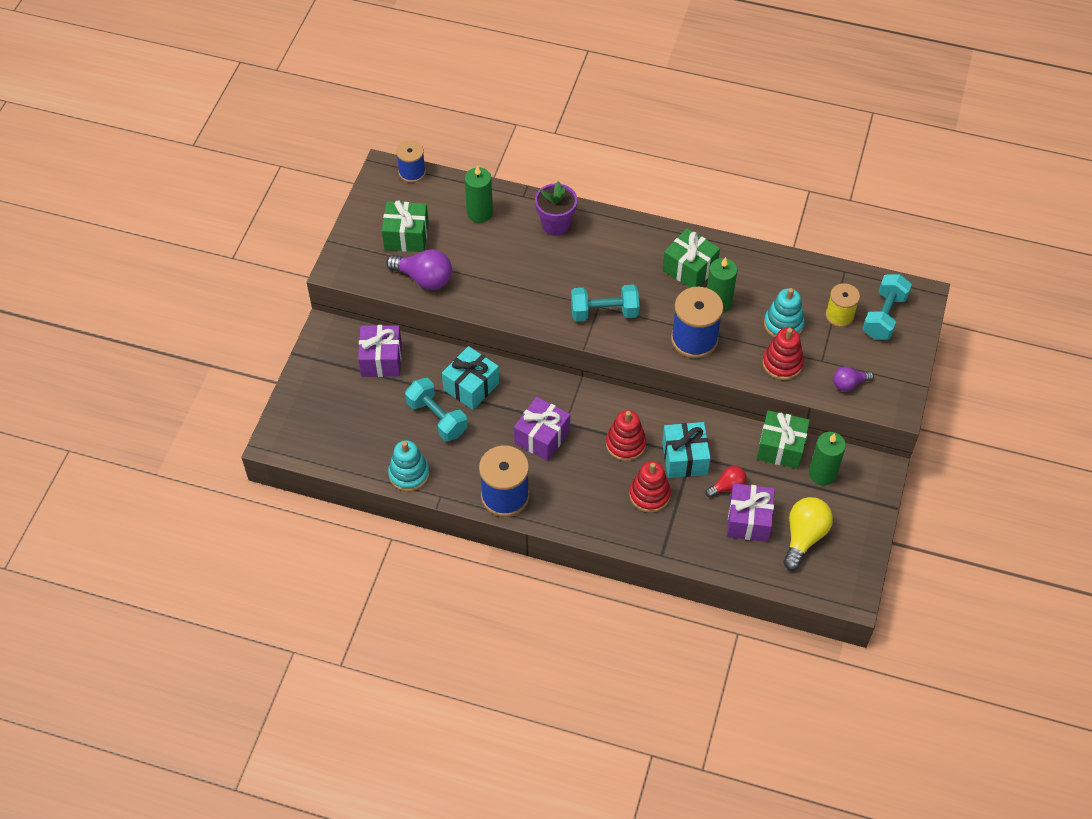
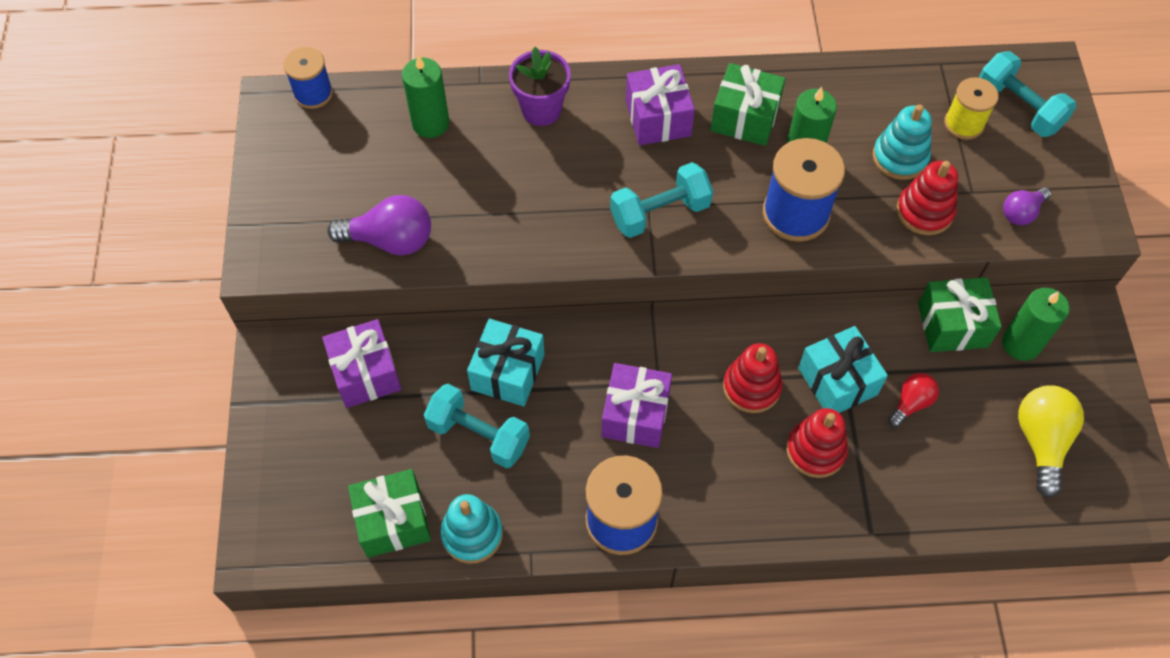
camera: 20 degrees left, 5 degrees up
green gift [382,200,429,252] -> green gift moved to [348,469,431,558]
purple gift [727,483,775,542] -> purple gift moved to [626,64,695,145]
turquoise dumbbell [863,274,912,340] -> turquoise dumbbell turned 45 degrees counterclockwise [979,51,1077,137]

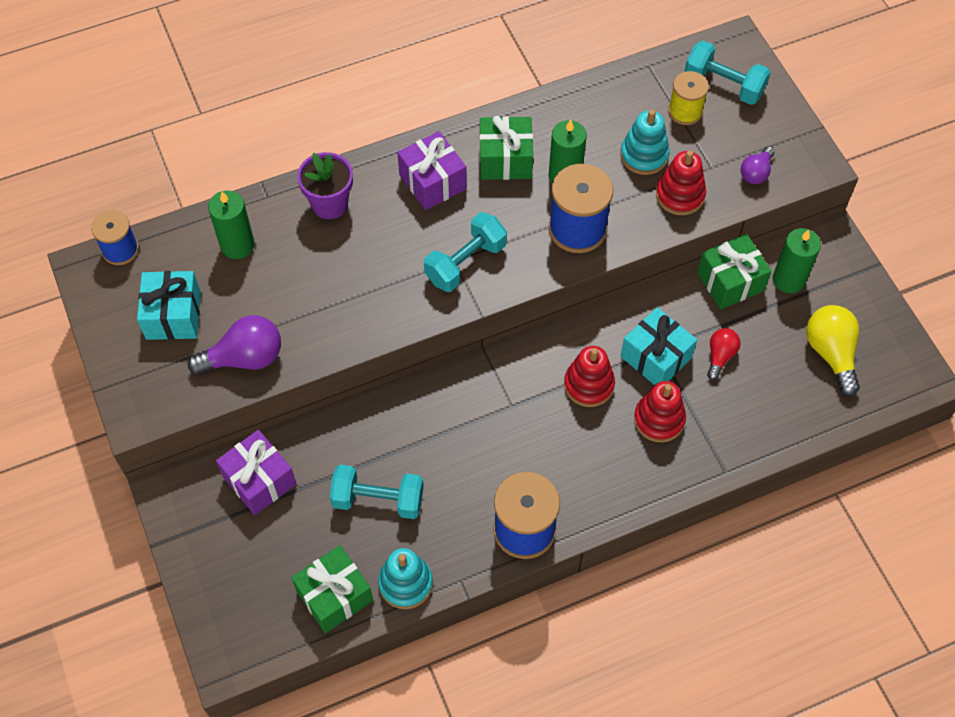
camera: 20 degrees left, 0 degrees up
turquoise gift [467,319,544,406] -> turquoise gift moved to [137,271,201,340]
purple gift [601,363,672,448] -> none

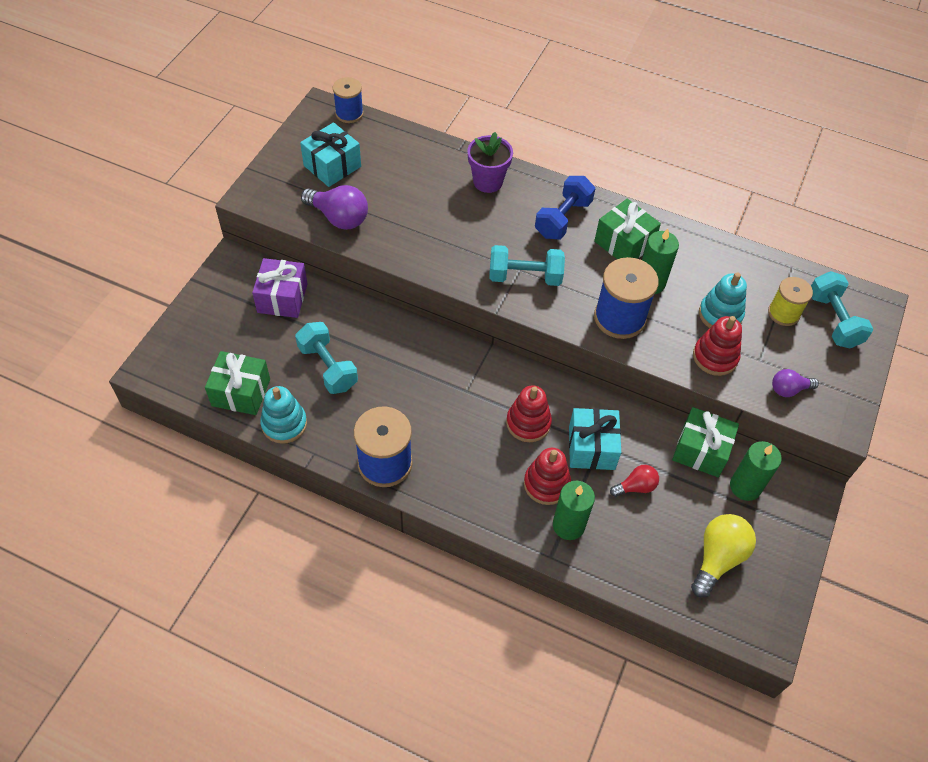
camera: 45 degrees right, 5 degrees down
green candle [208,190,255,259] -> green candle moved to [553,481,595,540]
purple gift [397,131,467,210] -> blue dumbbell [535,176,595,239]

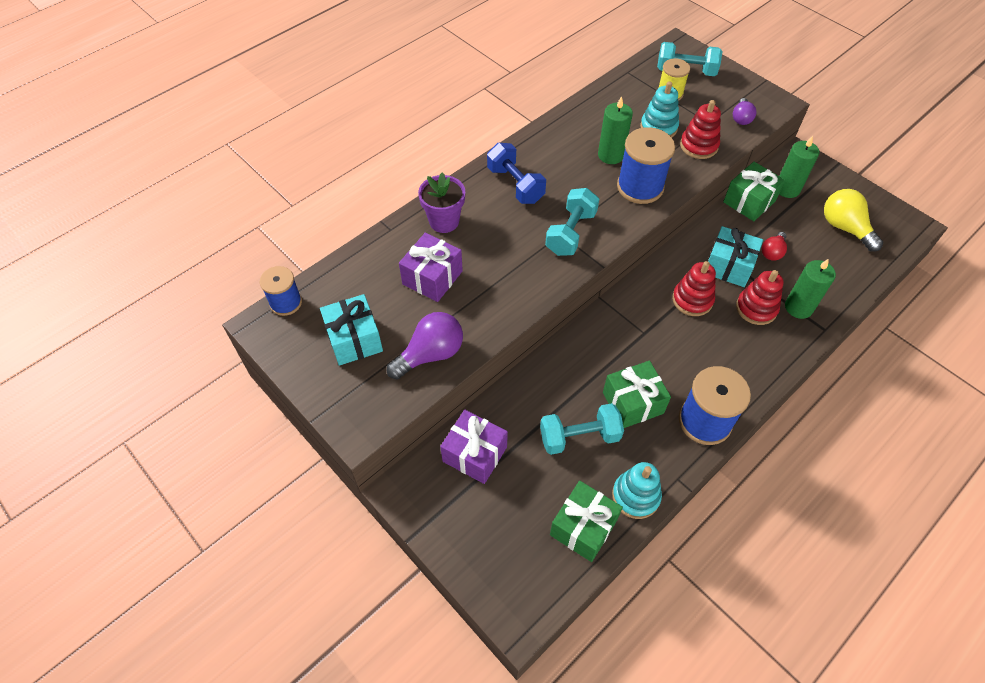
camera: 65 degrees left, 0 degrees up
green gift [594,199,661,259] -> green gift moved to [603,361,671,428]
red light bulb [610,465,659,497] -> red light bulb turned 150 degrees counterclockwise [762,232,787,261]
none -> purple gift [399,232,463,302]

